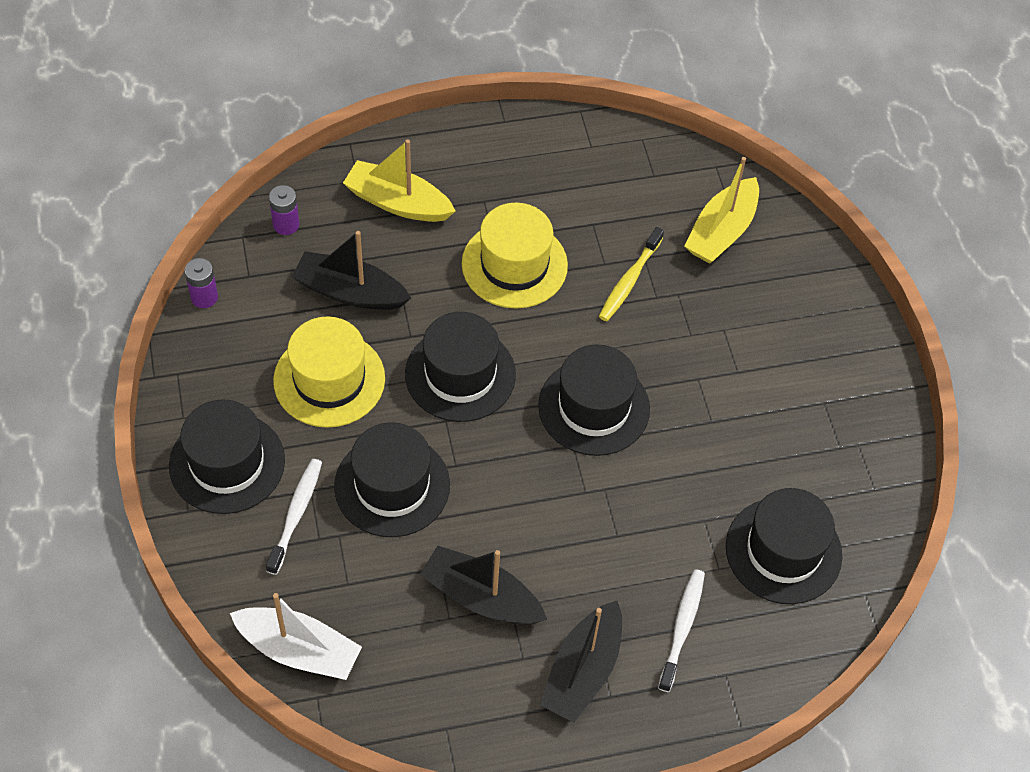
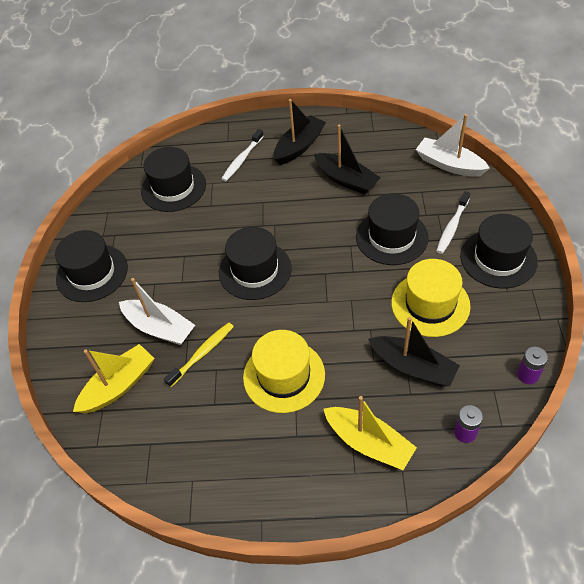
camera: 160 degrees left, 5 degrees down
black hat [405,312,516,422] -> black hat moved to [55,230,128,302]
none -> white boat [119,278,195,345]

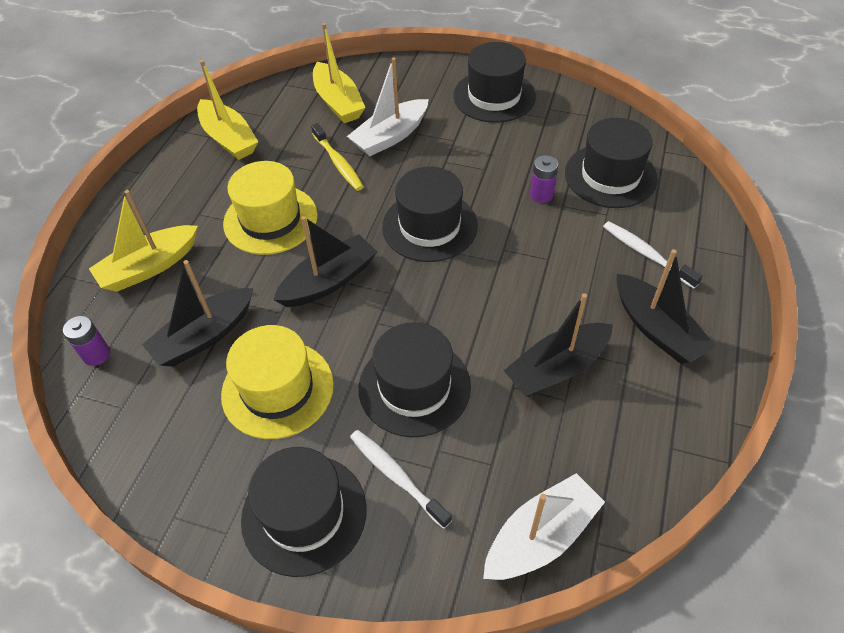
camera: 105 degrees right, 0 degrees up
purple battery [517,347,548,384] -> purple battery moved to [530,155,559,203]
none -> yellow boat [197,60,258,160]
none -> black boat [273,216,377,307]

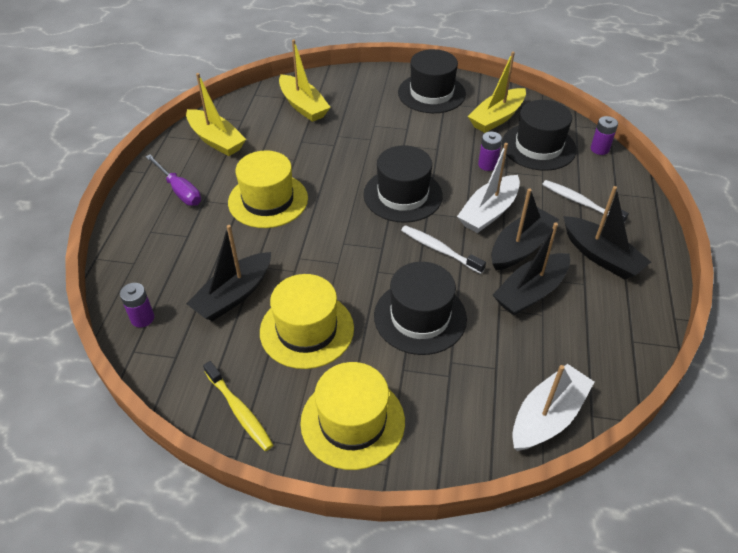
camera: 10 degrees left, 5 degrees down
yellow boat [89,190,198,292] -> yellow boat moved to [468,52,526,133]
black hat [241,447,367,577] -> yellow hat [300,362,405,470]
black boat [273,216,377,307] -> black boat moved to [491,188,559,270]
yellow toothbrush [311,123,364,191] -> yellow toothbrush moved to [203,361,273,451]
white boat [347,57,429,156] -> white boat moved to [457,143,520,233]
white toothbrush [350,430,452,529] -> white toothbrush moved to [401,225,486,274]
none -> purple screwdriver [145,155,201,206]
none -> purple battery [591,116,618,155]

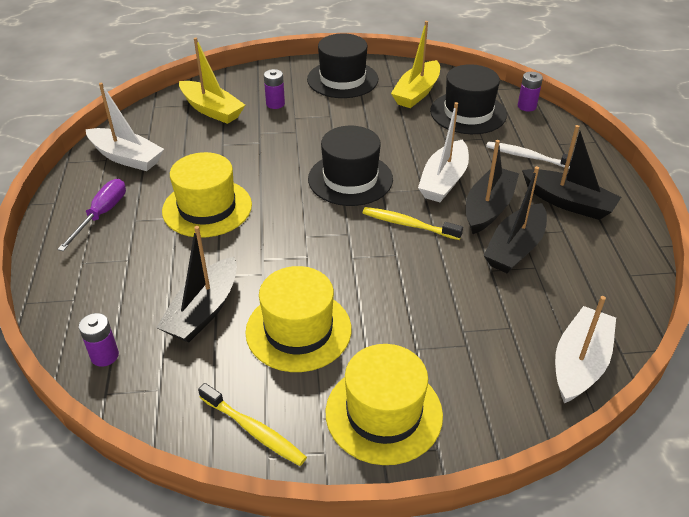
camera: 15 degrees left, 5 degrees down
purple screwdriver [145,155,201,206] -> purple screwdriver turned 105 degrees counterclockwise [57,179,126,251]
yellow boat [186,73,246,156] -> white boat [85,83,164,171]
black hat [374,262,467,355] -> none
white toothbrush [401,225,486,274] -> yellow toothbrush [363,207,463,240]
purple battery [478,132,502,171] -> purple battery moved to [264,69,285,109]

